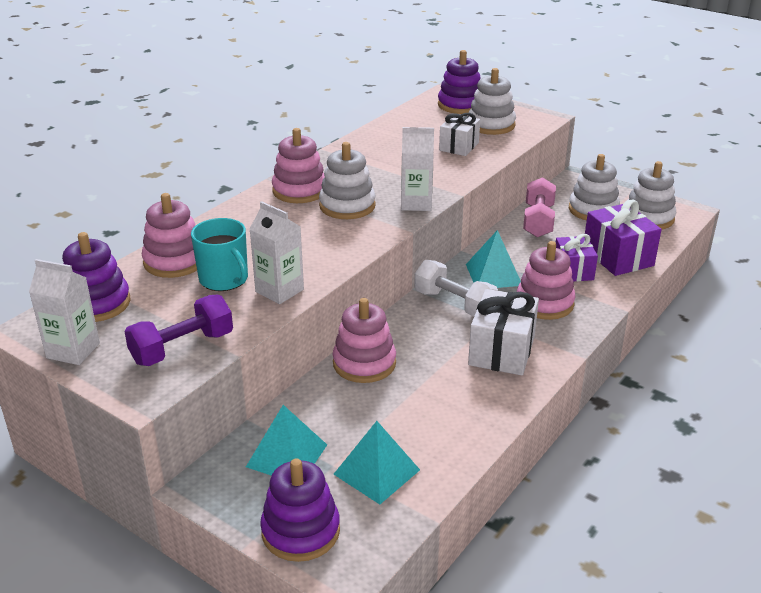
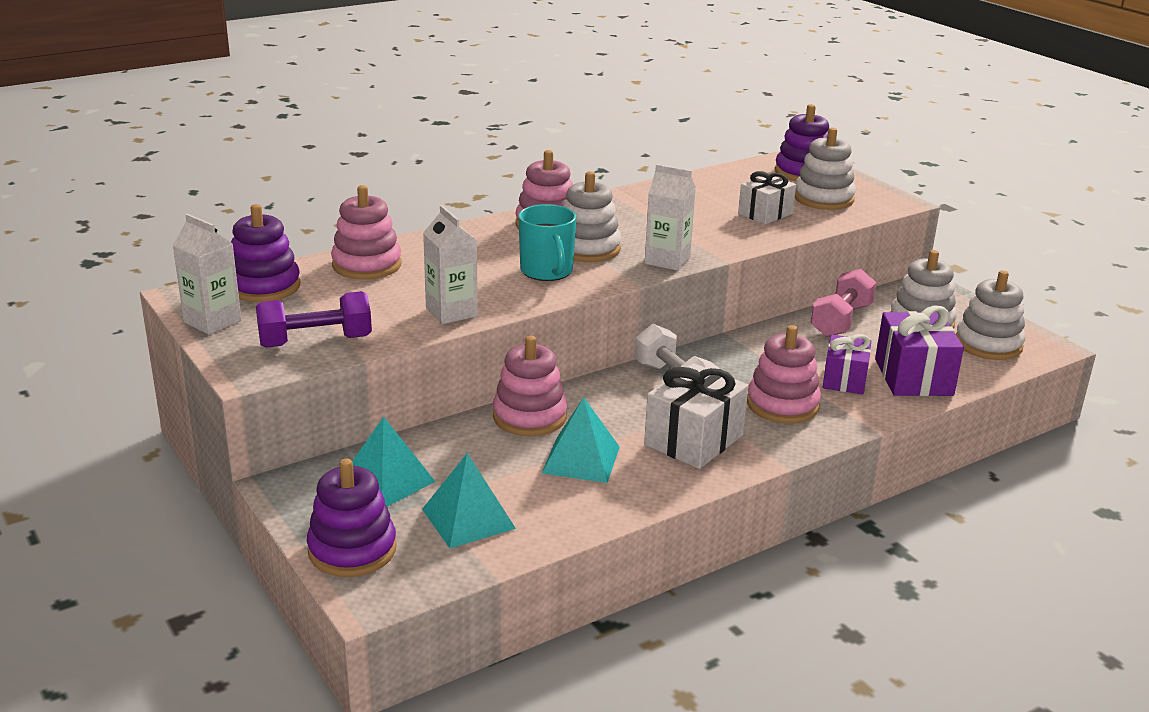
camera: 20 degrees right, 5 degrees down
turquoise mug [191,218,248,291] -> turquoise mug moved to [518,204,576,281]
turquoise pyramid [466,230,521,288] -> turquoise pyramid moved to [542,397,620,483]

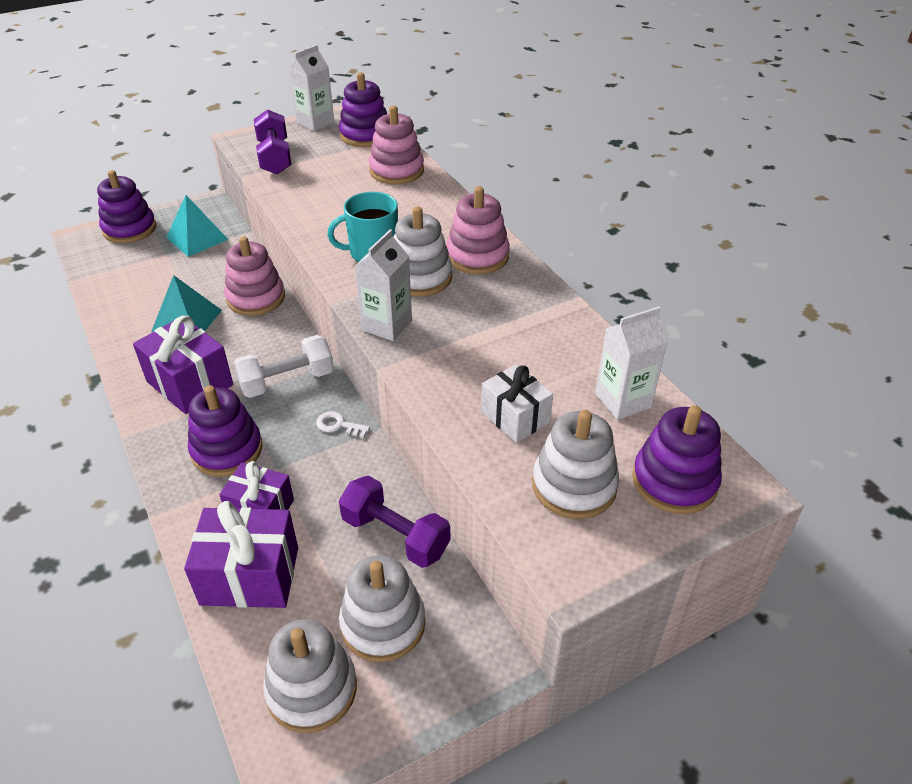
camera: 95 degrees right, 15 degrees up
turquoise pyramid [422,453,516,548] -> none
white carton [423,205,478,324] -> white carton moved to [595,306,668,420]
white gift [644,363,748,469] -> purple gift [133,316,233,414]
pink stacking toy [747,325,821,423] -> purple stacking toy [188,385,263,477]
pink dumbbell [810,269,877,337] -> purple dumbbell [339,476,450,568]
none -> white key [316,411,370,438]

